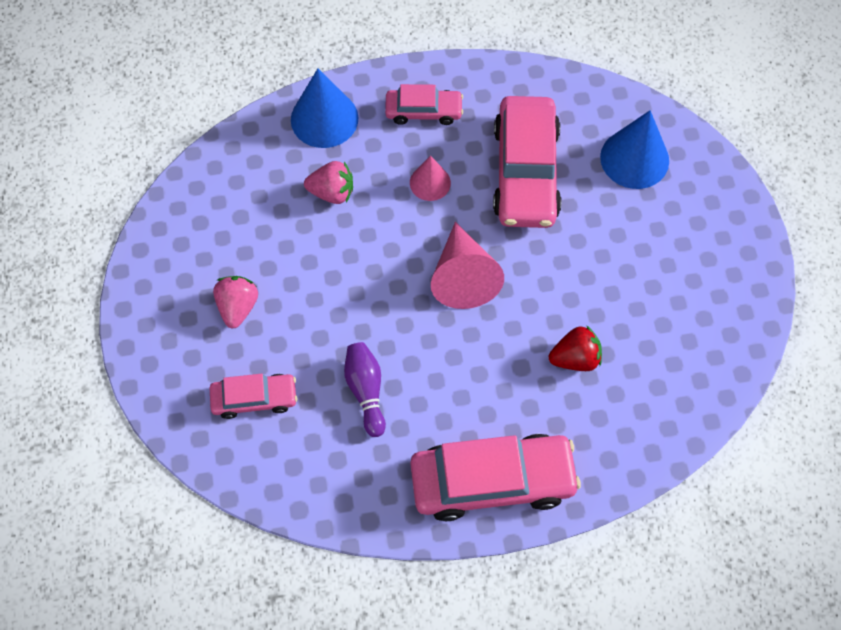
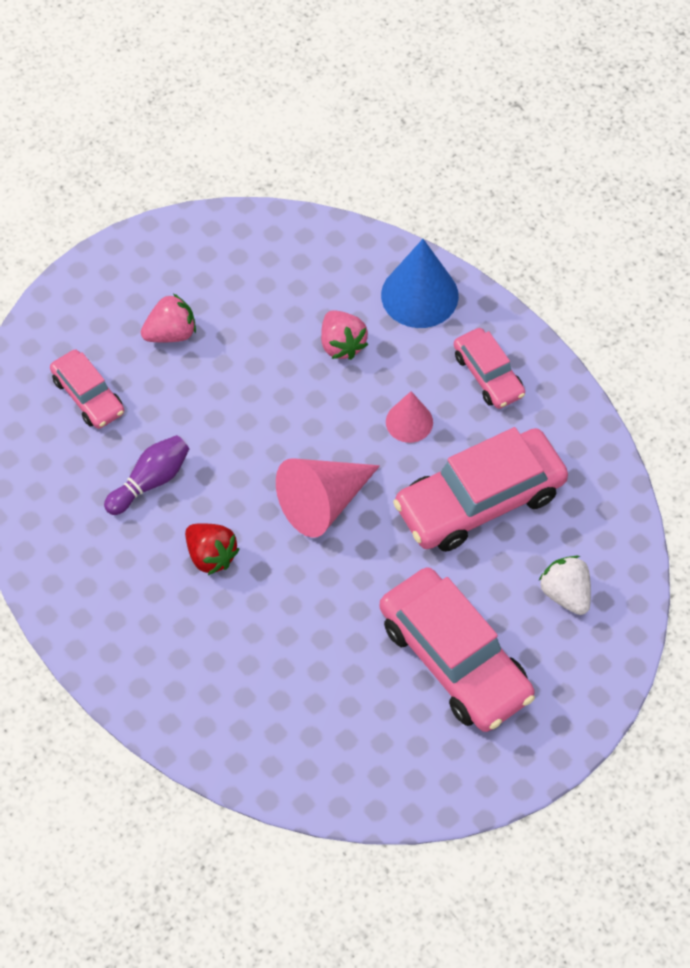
camera: 60 degrees right, 5 degrees down
pink car [410,434,581,521] -> pink car moved to [380,567,535,732]
red strawberry [549,325,602,371] -> red strawberry moved to [185,523,240,575]
blue cone [600,110,669,189] -> white strawberry [539,556,591,615]

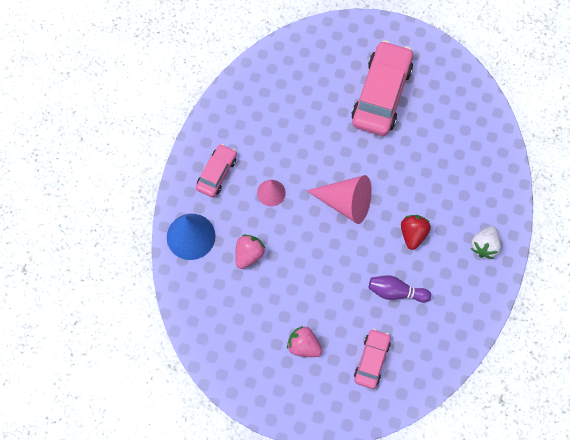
camera: 125 degrees left, 10 degrees up
pink car [393,427,568,552] -> none
white strawberry [539,556,591,615] -> white strawberry moved to [471,226,501,259]

